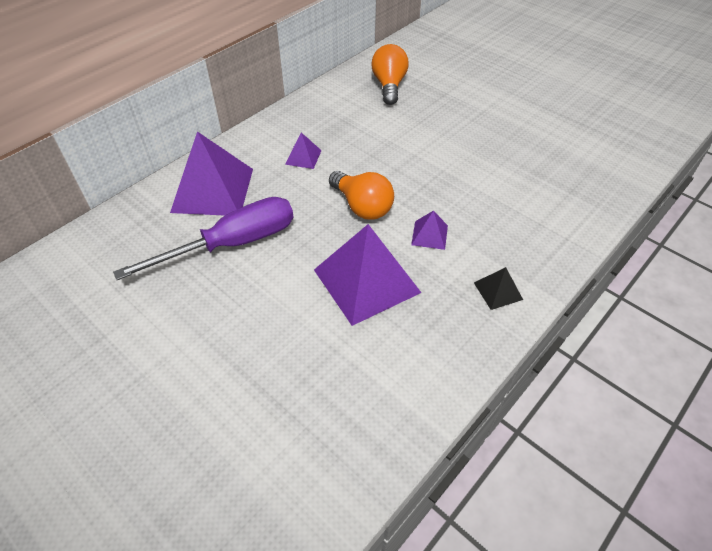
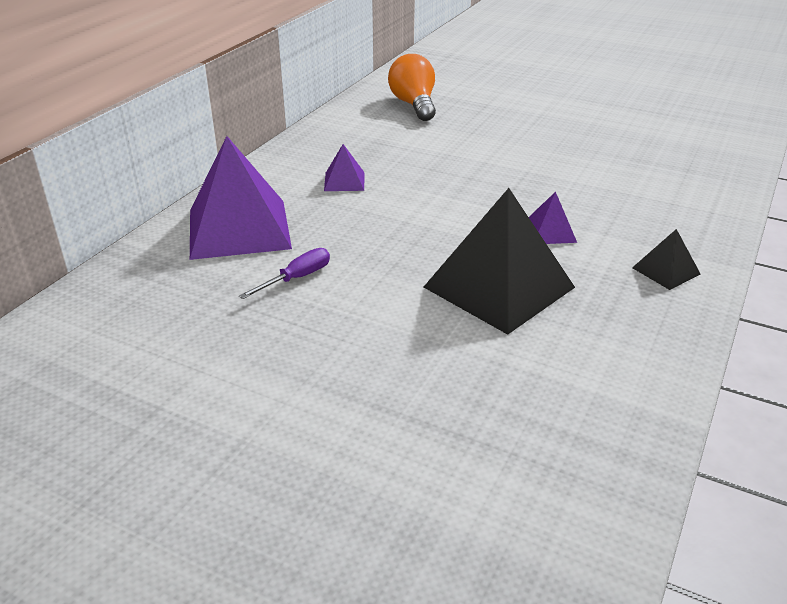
camera: 15 degrees left, 15 degrees down
purple screwdriver [113,197,294,280] -> purple screwdriver [239,248,330,299], size x0.43
purple pyramid [314,224,421,326] -> black pyramid [424,188,575,335]
orange light bulb [329,171,394,220] -> none

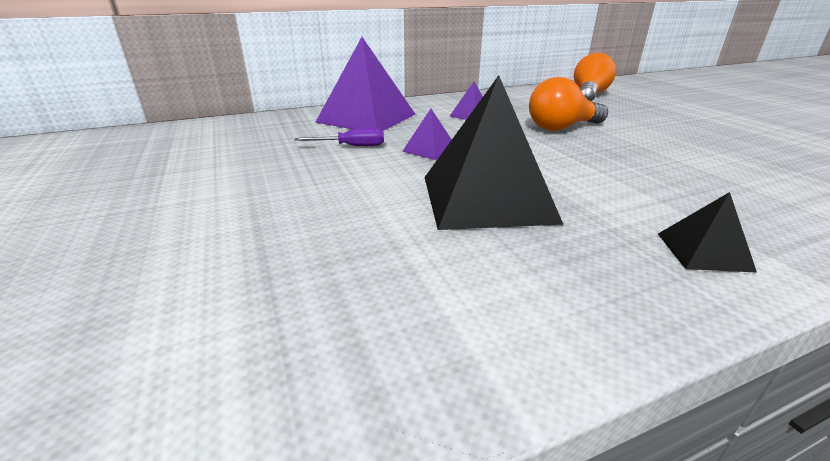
camera: 40 degrees right, 5 degrees down
purple pyramid [529,192,577,244] -> purple pyramid moved to [402,109,452,160]
none -> orange light bulb [529,77,608,131]

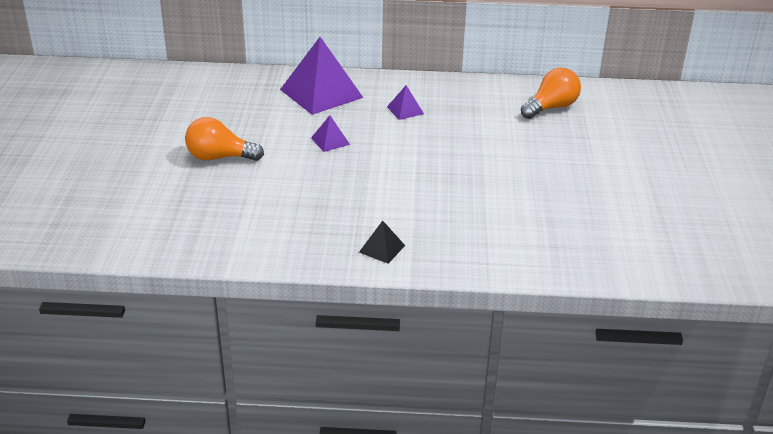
camera: 25 degrees right, 5 degrees up
purple screwdriver [294,128,384,146] -> none
black pyramid [424,75,564,230] -> none
orange light bulb [529,77,608,131] -> orange light bulb moved to [185,117,264,161]

